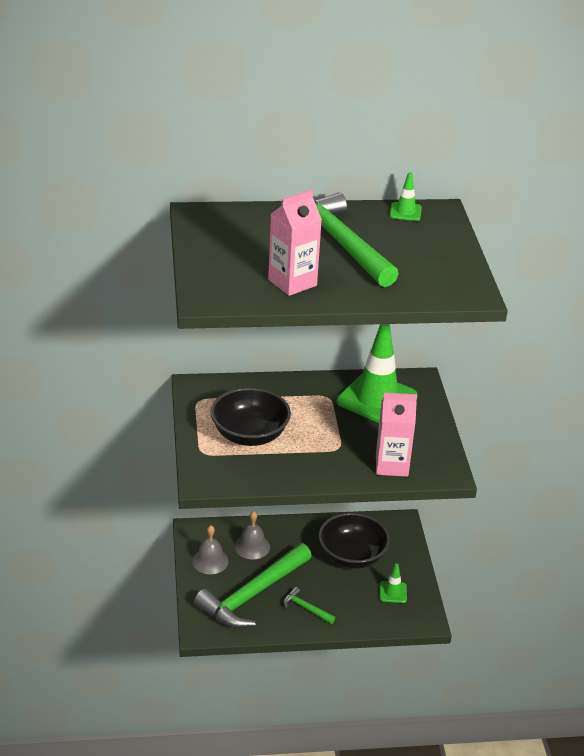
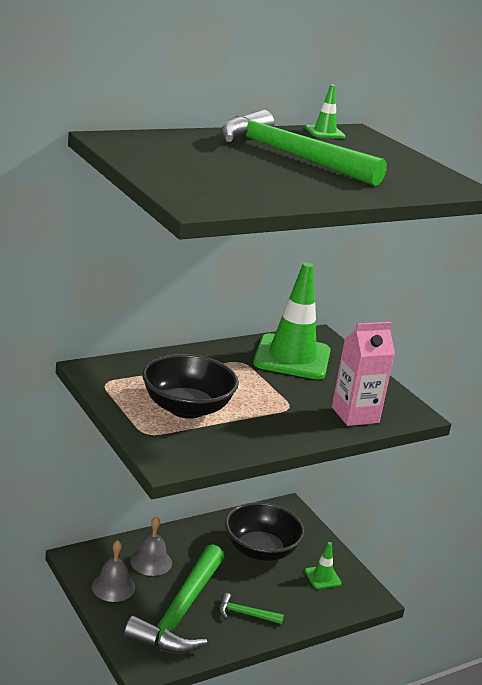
camera: 25 degrees left, 10 degrees down
pink carton [268,190,322,296] -> none

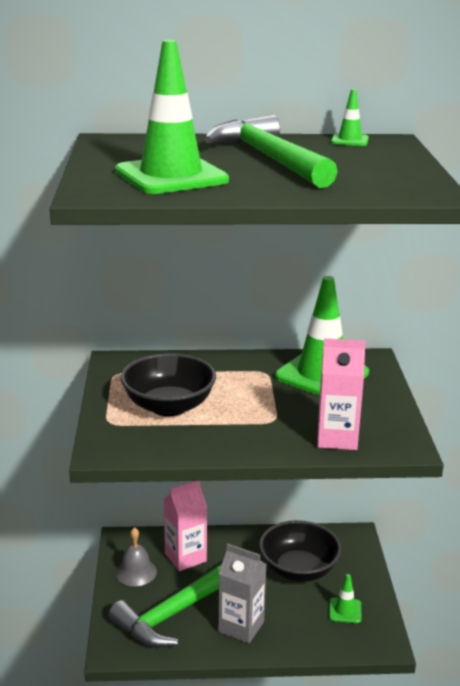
camera: 30 degrees right, 0 degrees up
grey bell [130,516,172,576] -> pink carton [164,481,207,571]
green hammer [219,593,284,624] -> grey carton [218,544,267,644]
none -> green traffic cone [115,40,229,194]

